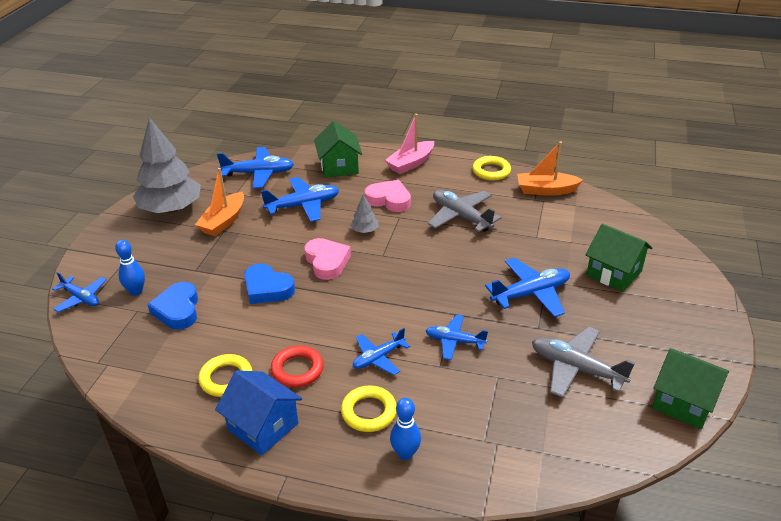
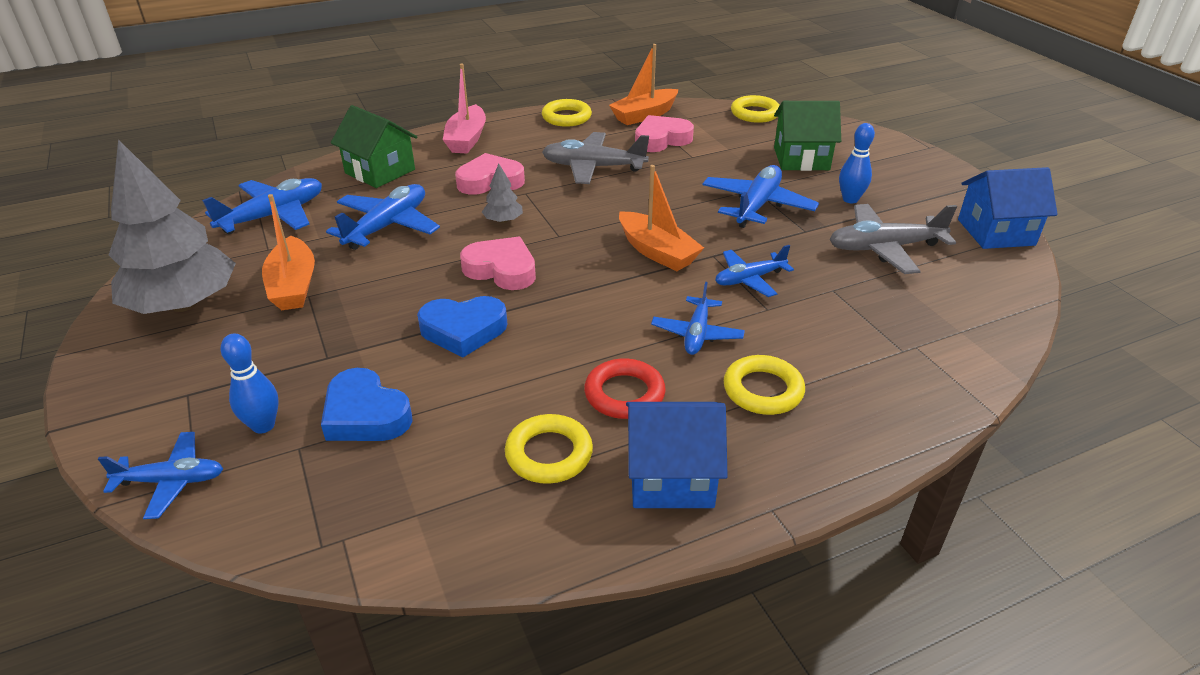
camera: 40 degrees left, 0 degrees up
blue bowling pin [390,398,421,460] -> blue bowling pin moved to [839,123,875,203]
green house [652,348,729,429] -> blue house [958,167,1058,249]
none -> orange boat [619,165,704,271]
none -> pink heart [635,115,694,152]
none -> yellow ring [731,95,780,123]

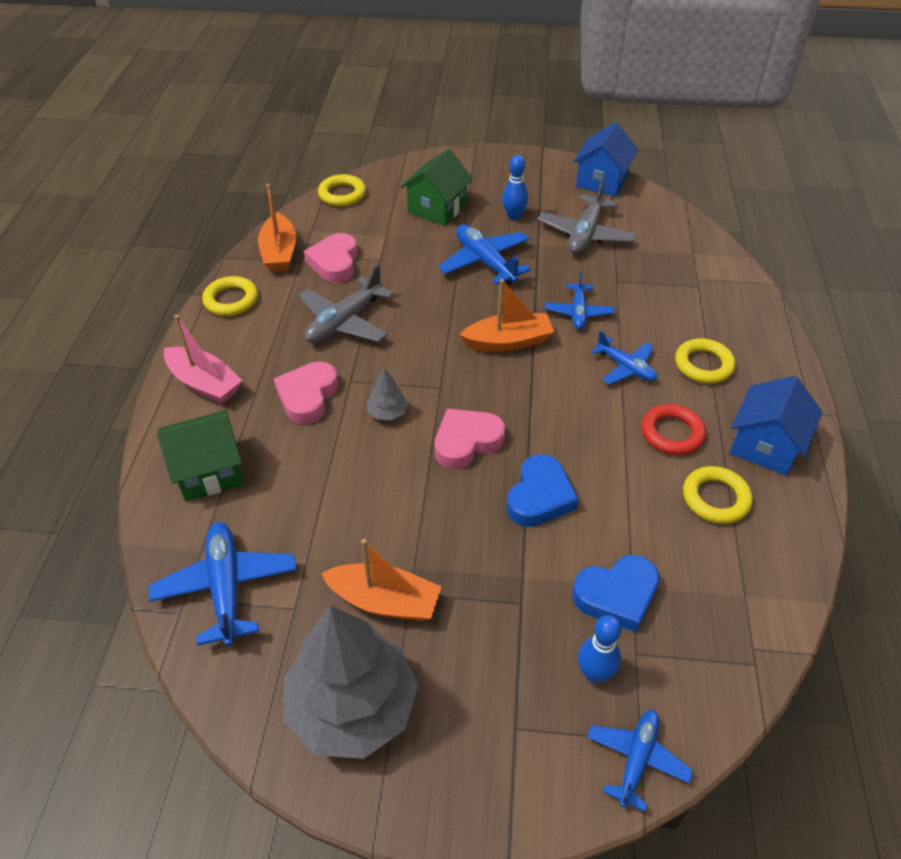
camera: 60 degrees left, 10 degrees up
blue plane [326,184,440,250] -> none

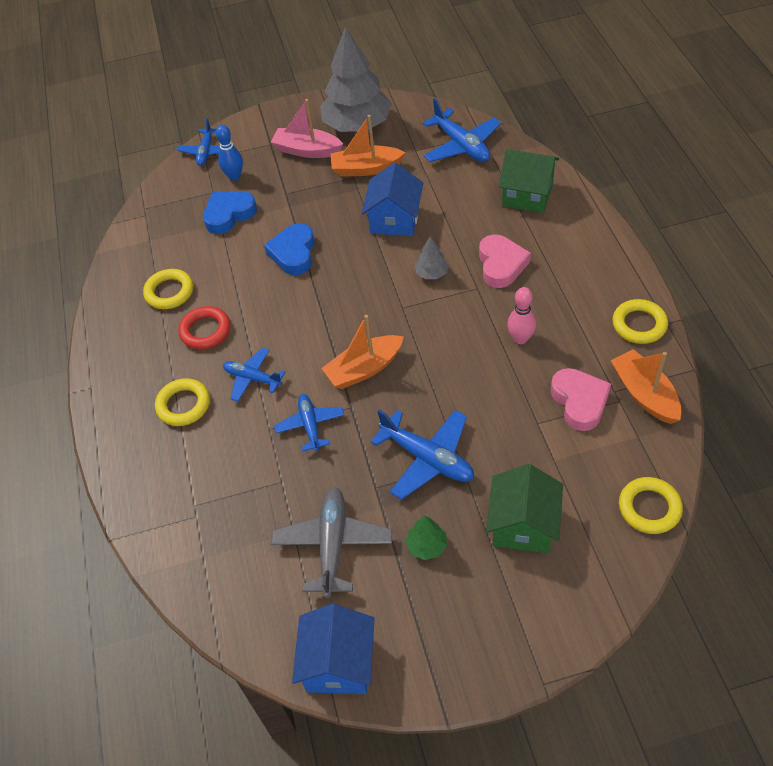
camera: 165 degrees right, 5 degrees up
green house [157,410,244,501] -> green house turned 60 degrees clockwise [498,149,559,213]
pink boat [164,315,242,404] -> pink boat moved to [271,99,343,158]
grey plane [298,264,394,343] -> pink bowling pin [507,287,536,344]
pink heart [435,408,505,469] -> none
blue bowling pin [502,155,528,220] -> green tree [406,516,447,560]
blue house [729,376,823,476] -> blue house moved to [362,162,423,236]

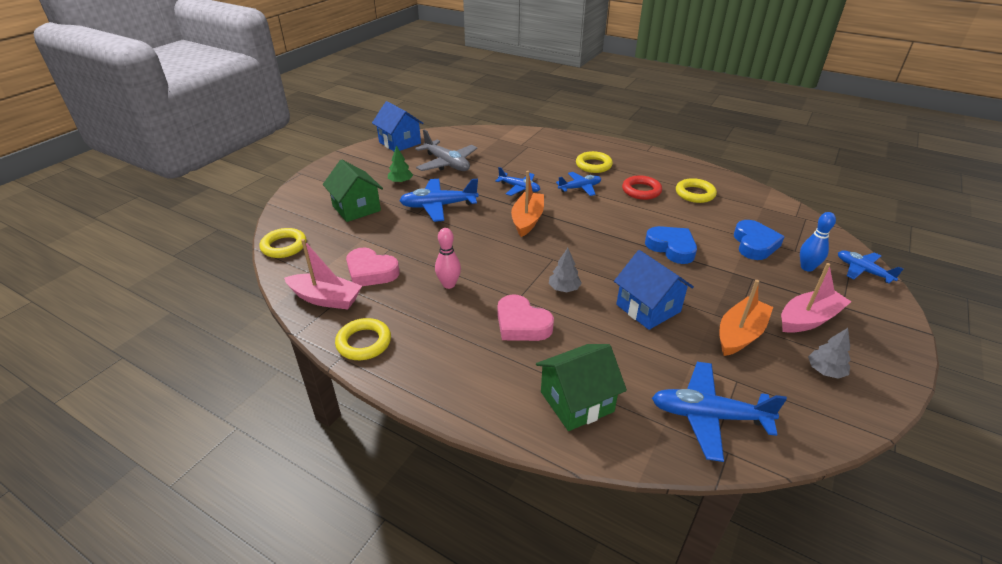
camera: 130 degrees right, 15 degrees down
grey tree [320,26,392,132] -> grey tree [808,328,851,379], size x0.41
orange boat [611,349,682,424] -> pink boat [284,239,362,310]

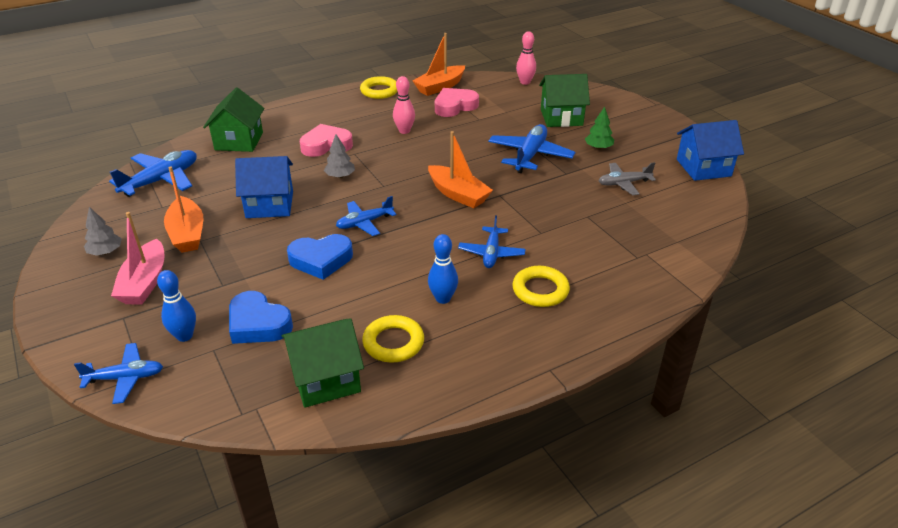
camera: 120 degrees right, 0 degrees up
yellow ring [259,228,307,258] -> pink bowling pin [516,31,536,85]
pink boat [284,239,362,310] -> orange boat [413,33,465,96]
grey plane [415,129,477,171] -> grey plane [599,162,656,195], size x0.64
blue plane [495,167,540,196] -> blue plane moved to [336,196,396,236]
red ring [622,175,662,200] -> blue bowling pin [428,234,458,304]
none -> green house [282,318,364,407]

